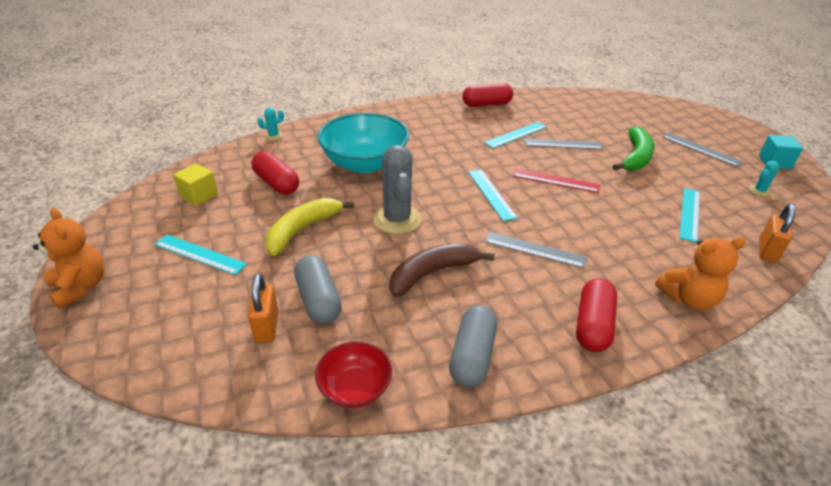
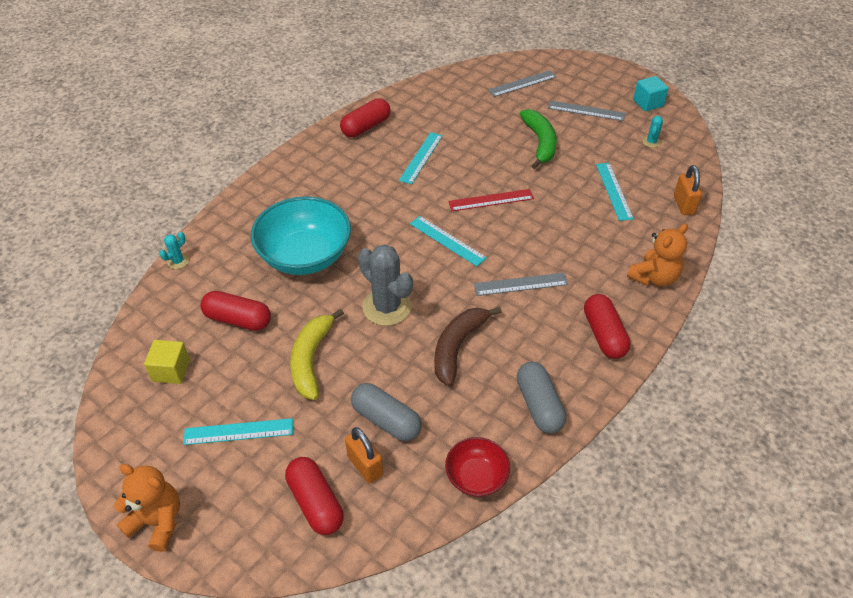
camera: 30 degrees left, 10 degrees up
grey ruler [524,138,603,150] -> grey ruler moved to [488,70,557,97]
none -> red capsule [285,457,344,535]

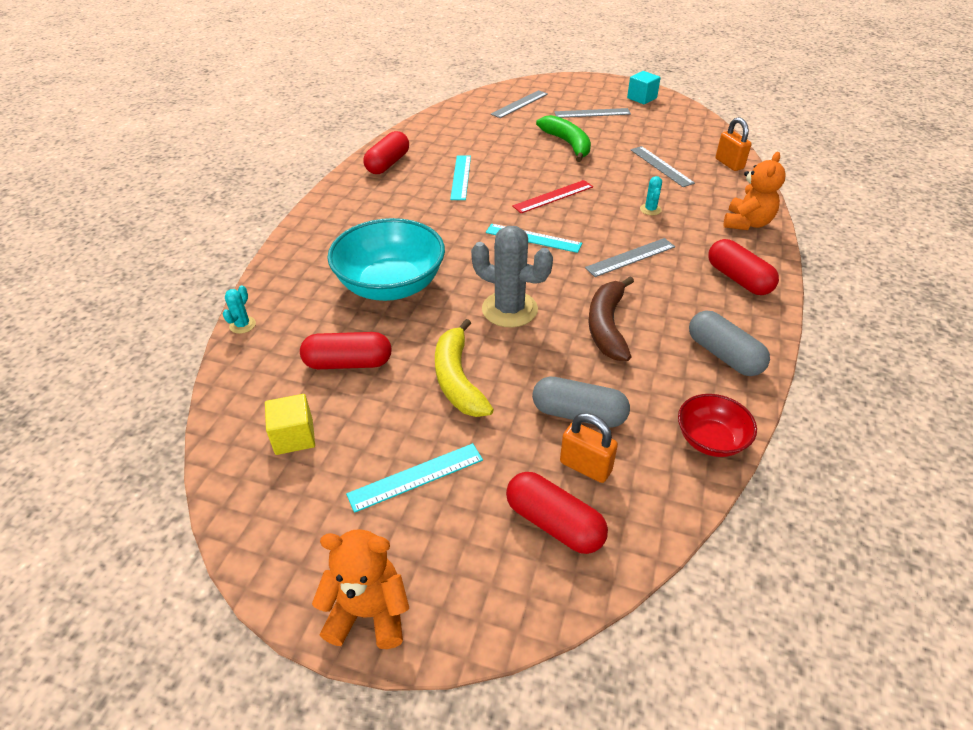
camera: 20 degrees left, 5 degrees down
turquoise ruler [596,163,634,221] -> grey ruler [631,146,695,187]
turquoise cactus [643,116,663,148] -> turquoise cactus moved to [640,176,662,215]

